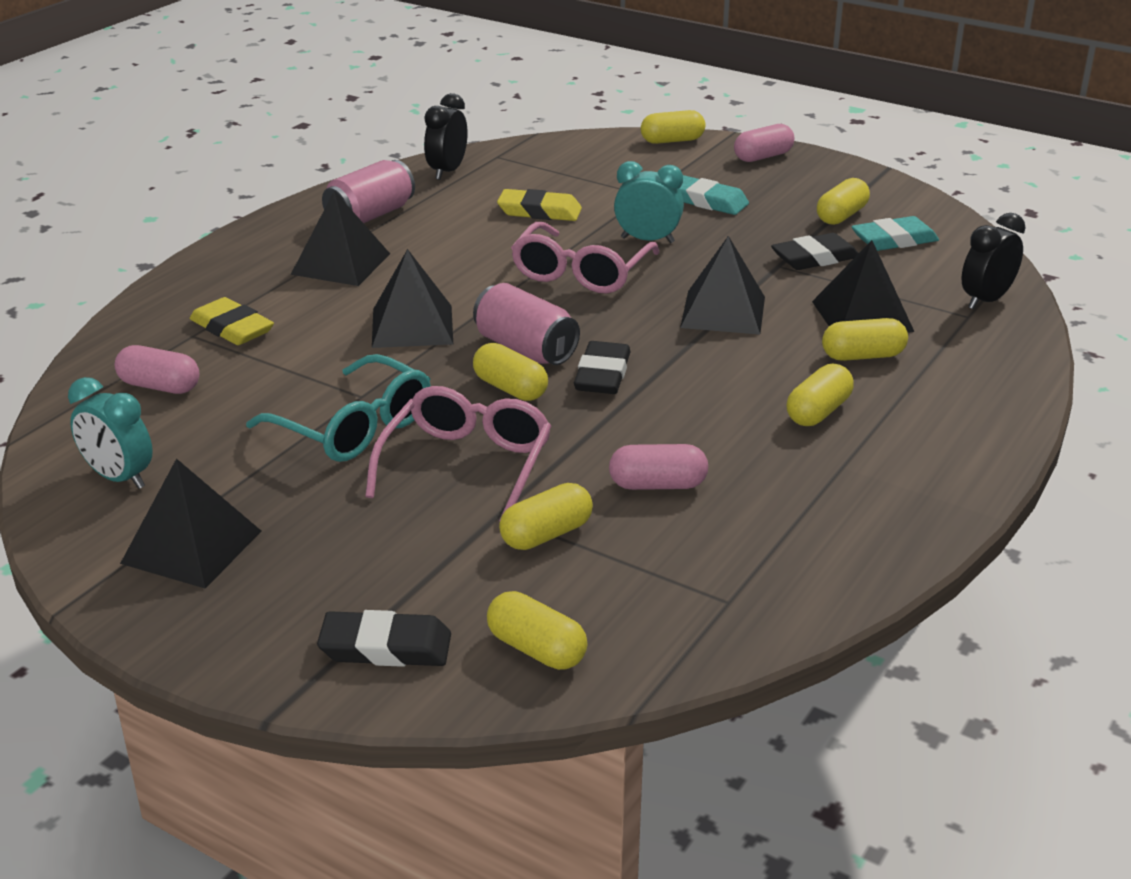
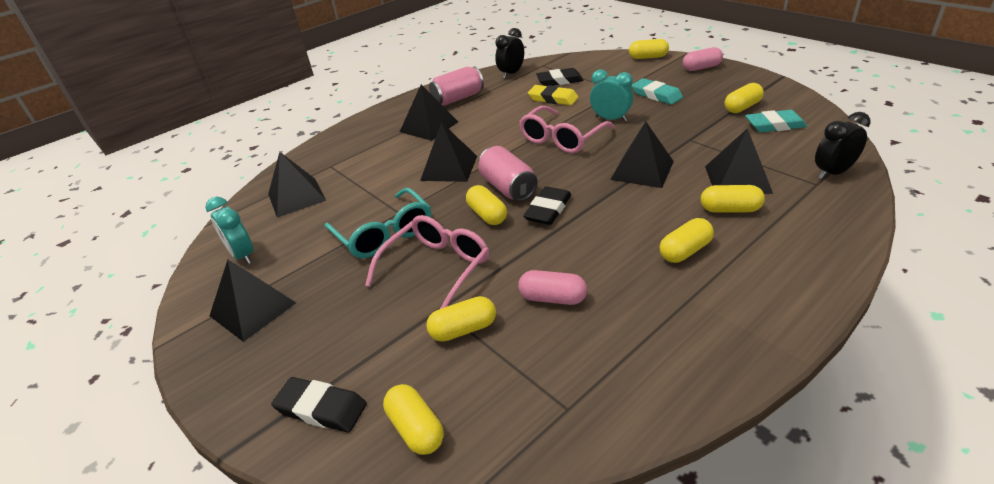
camera: 20 degrees right, 5 degrees up
pink capsule [115,345,199,394] -> black pyramid [268,152,326,217]
yellow eraser [190,297,274,345] -> none
black eraser [771,233,859,270] -> black eraser moved to [536,68,584,86]

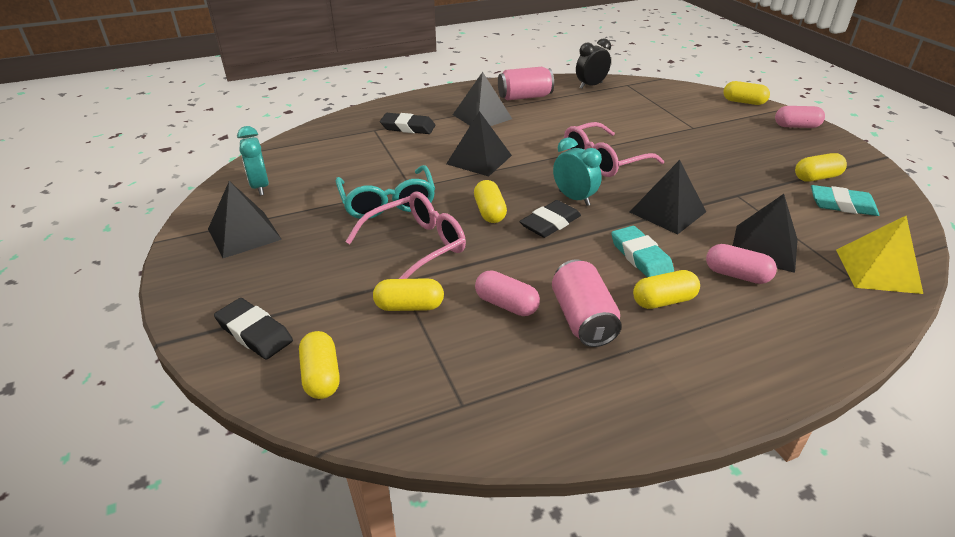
camera: 15 degrees right, 0 degrees up
black pyramid [268,152,326,217] -> none
pink can [478,146,538,201] -> pink can moved to [552,259,622,347]
yellow eraser [528,85,578,105] -> none
black eraser [536,68,584,86] -> black eraser moved to [380,113,435,134]
turquoise clock [590,69,633,122] -> turquoise clock moved to [553,137,602,206]
turquoise eraser [631,78,683,105] -> turquoise eraser moved to [611,226,674,277]
yellow capsule [701,185,765,213] -> pink capsule [706,244,777,284]
black clock [815,112,871,179] -> yellow pyramid [836,216,923,294]

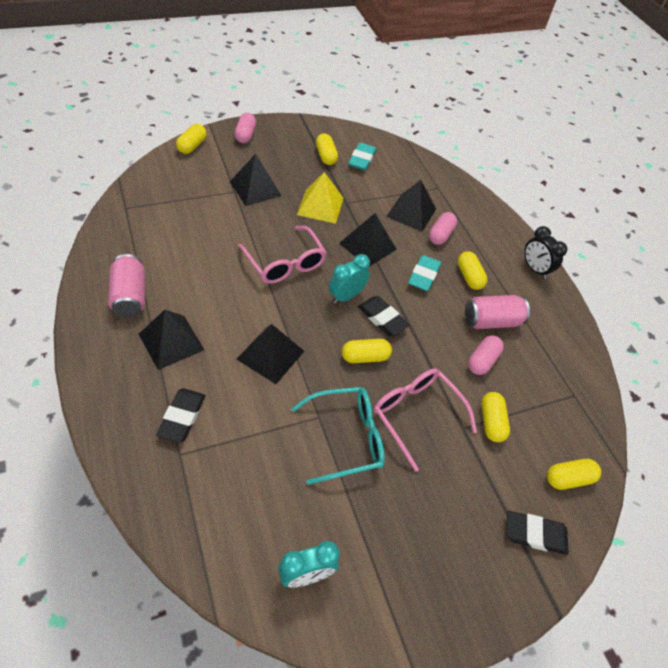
camera: 95 degrees left, 15 degrees up
black pyramid [208,181,282,258] -> black pyramid moved to [230,154,282,206]
black eraser [214,298,293,359] -> black eraser turned 60 degrees clockwise [507,511,568,555]
black clock [576,38,611,89] -> black clock moved to [524,226,567,279]
turquoise eraser [611,226,674,277] -> turquoise eraser turned 45 degrees counterclockwise [408,255,441,291]
yellow pyramid [836,216,923,294] -> yellow pyramid moved to [297,172,343,224]

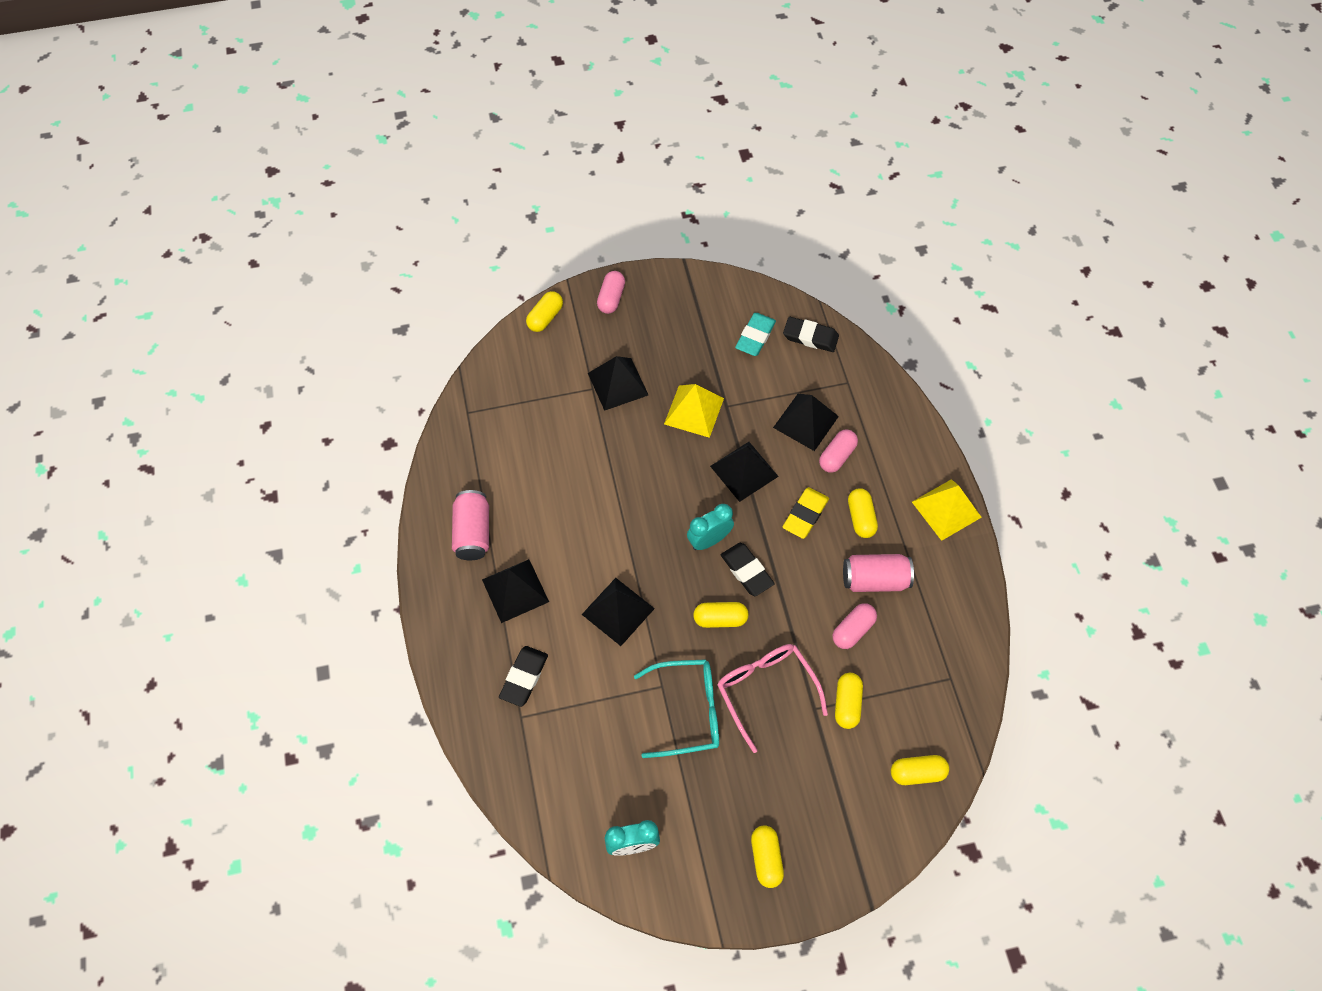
camera: 15 degrees right, 10 degrees up
pink glasses [238,226,327,284] -> none
yellow capsule [316,133,338,165] -> yellow capsule moved to [751,825,784,888]
turquoise eraser [408,255,441,291] -> yellow eraser [783,487,829,539]
black eraser [507,511,568,555] -> black eraser moved to [783,317,839,352]
black clock [524,226,567,279] -> yellow pyramid [912,479,982,541]

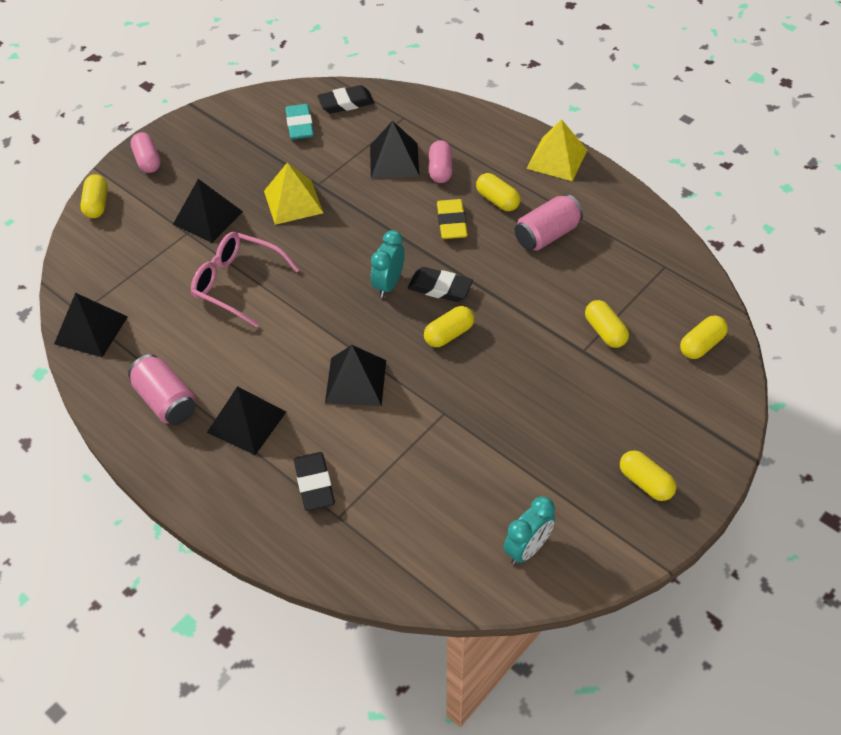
camera: 35 degrees left, 10 degrees down
turquoise glasses [634,659,719,758] -> none
black pyramid [710,442,779,502] -> black pyramid moved to [54,293,128,357]
pink glasses [717,644,828,753] -> pink glasses moved to [191,232,299,328]
pink capsule [833,603,877,649] -> none

